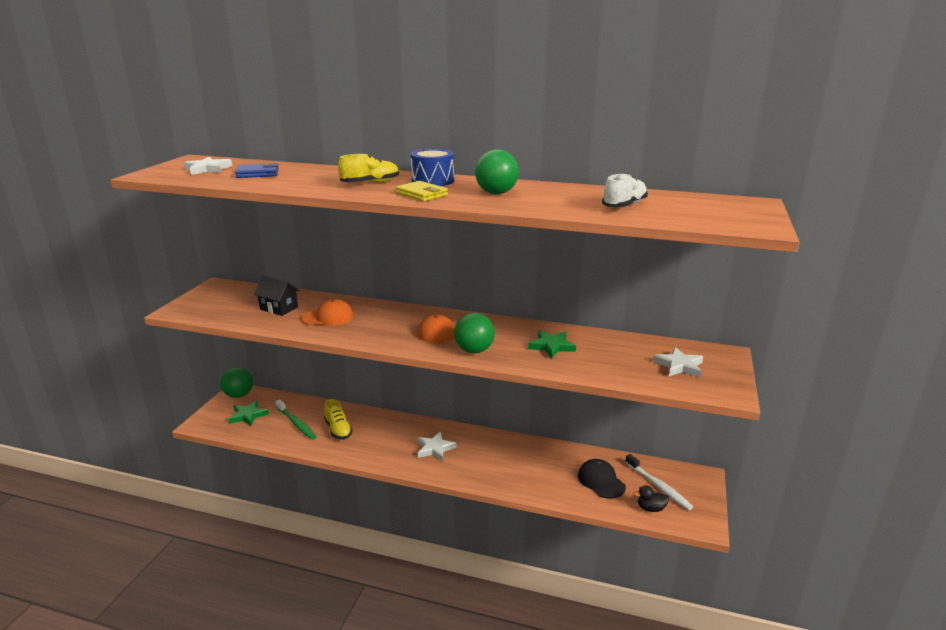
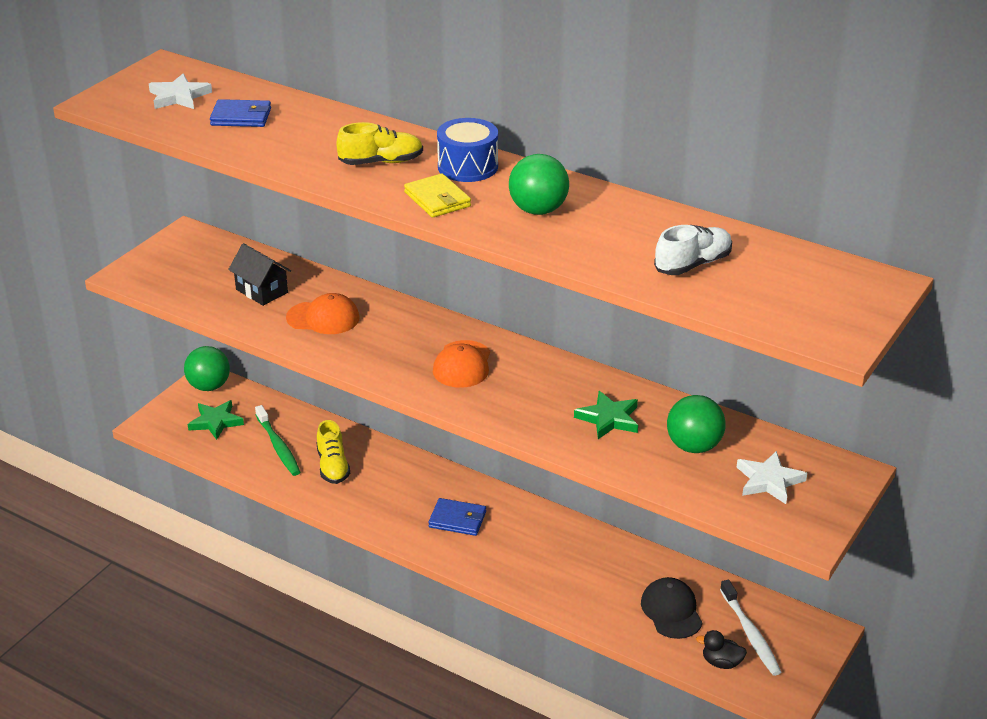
camera: 15 degrees right, 10 degrees up
white star [417,432,457,461] -> blue wallet [429,498,486,536]
green ball [454,313,495,353] -> green ball moved to [667,395,725,453]

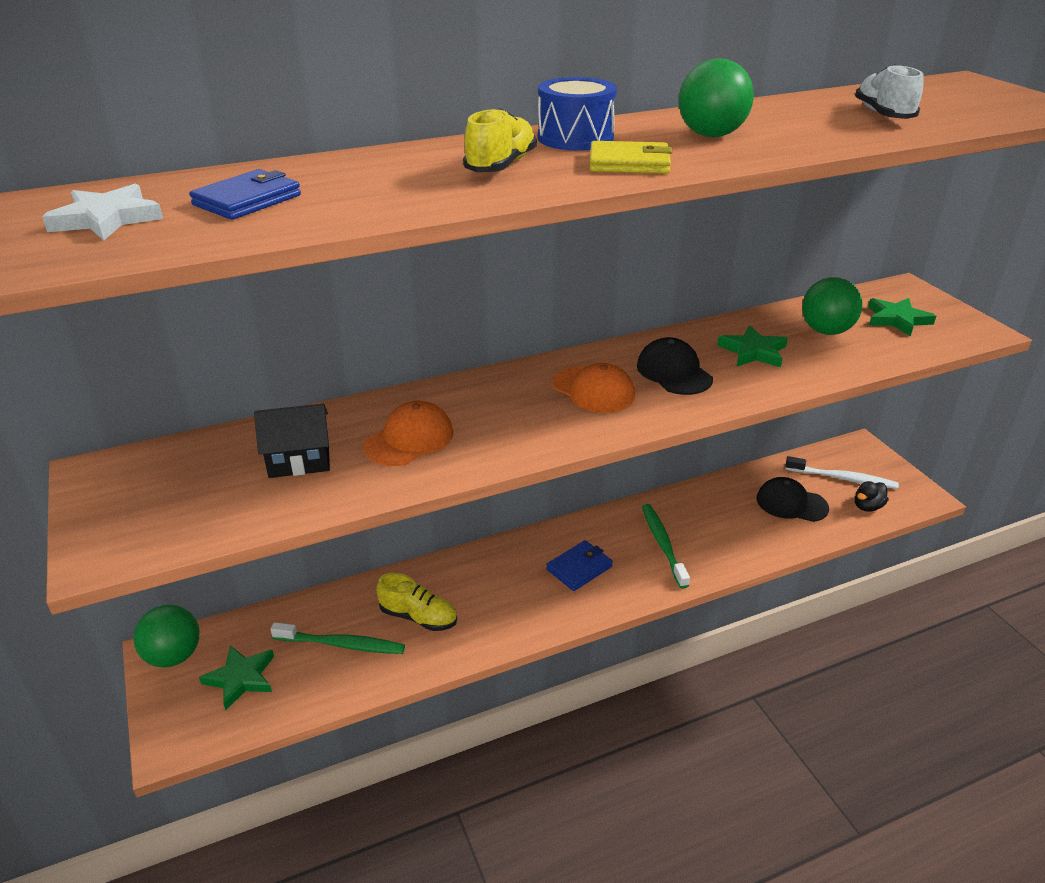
camera: 55 degrees left, 0 degrees up
white star [737,451,807,504] -> green star [868,298,936,337]
none -> black cap [637,337,713,395]
none -> green toothbrush [642,504,690,588]

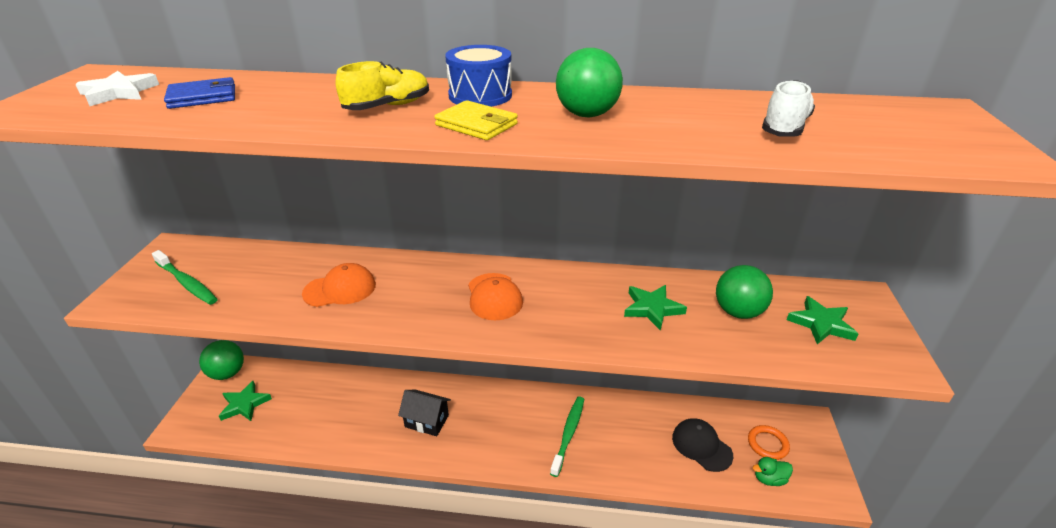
camera: 30 degrees right, 0 degrees up
black house [254,404,330,478] -> black house moved to [398,390,451,436]
green toothbrush [270,622,405,654] -> green toothbrush moved to [152,250,218,305]
yellow shoe [376,573,457,631] -> none
blue wallet [546,540,613,591] -> none
black cap [637,337,713,395] -> none
white toothbrush [785,456,899,489] -> orange ring [748,425,790,460]
black duck [855,481,889,512] -> green duck [753,457,793,486]

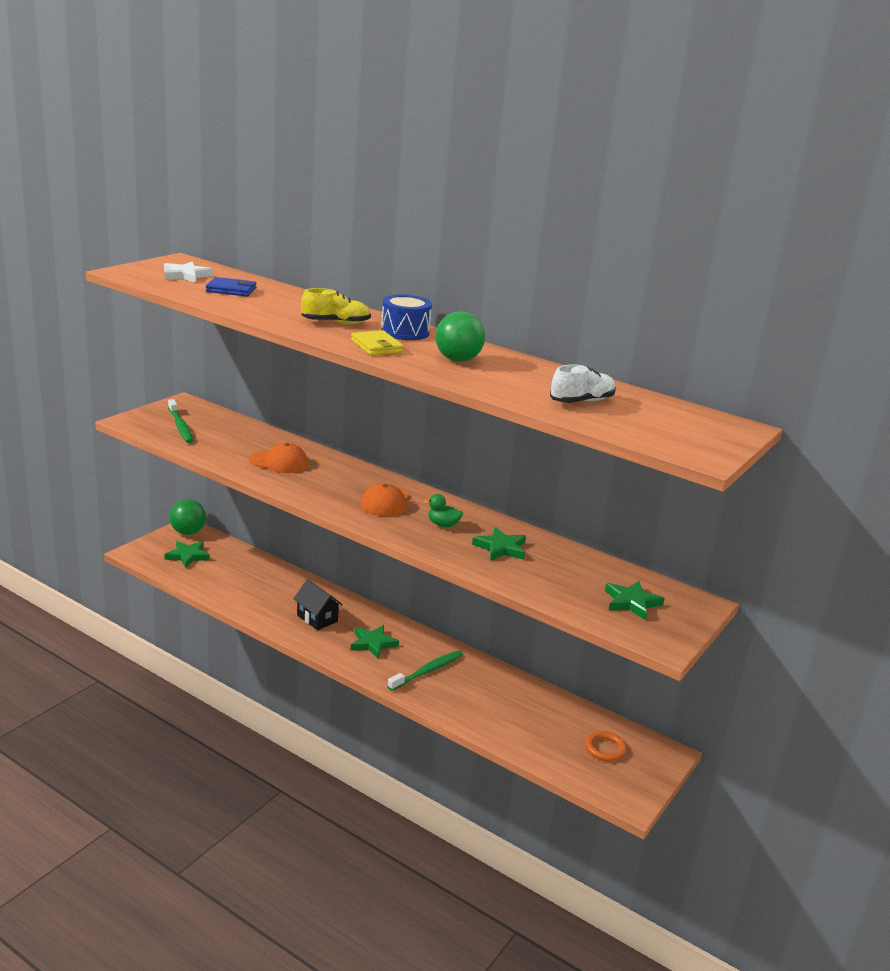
camera: 25 degrees right, 10 degrees down
black cap [672,418,733,472] -> none
green ball [716,265,773,319] -> none
green duck [753,457,793,486] -> green duck moved to [423,494,463,527]
none -> green star [350,625,399,659]

